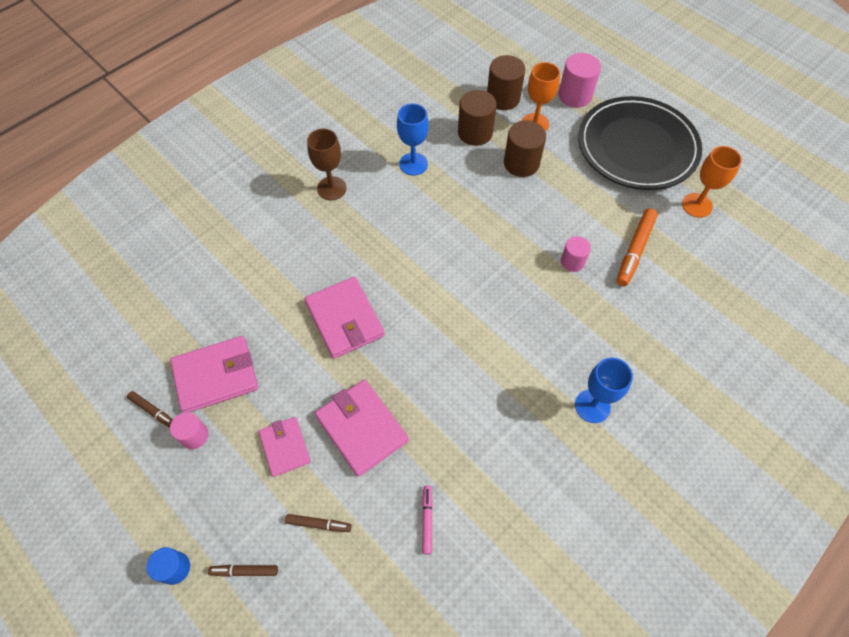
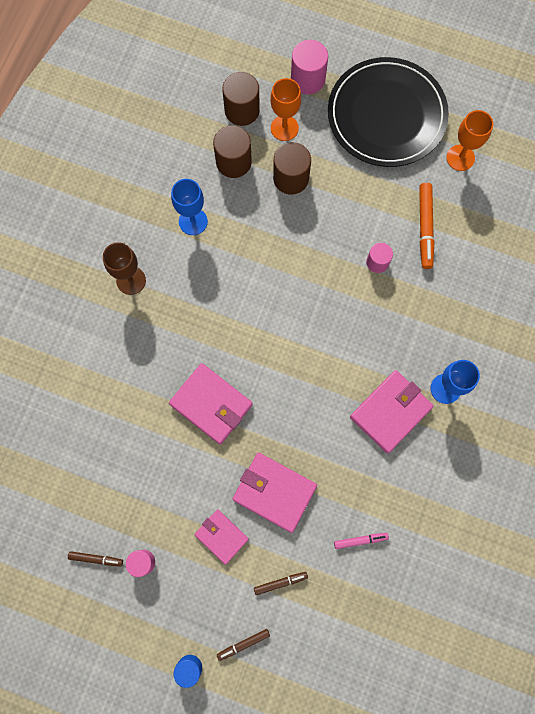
camera: 25 degrees left, 15 degrees up
pink wallet [170,336,258,413] -> pink wallet moved to [350,370,434,453]
pink marker [422,485,433,555] -> pink marker turned 105 degrees clockwise [334,533,389,549]

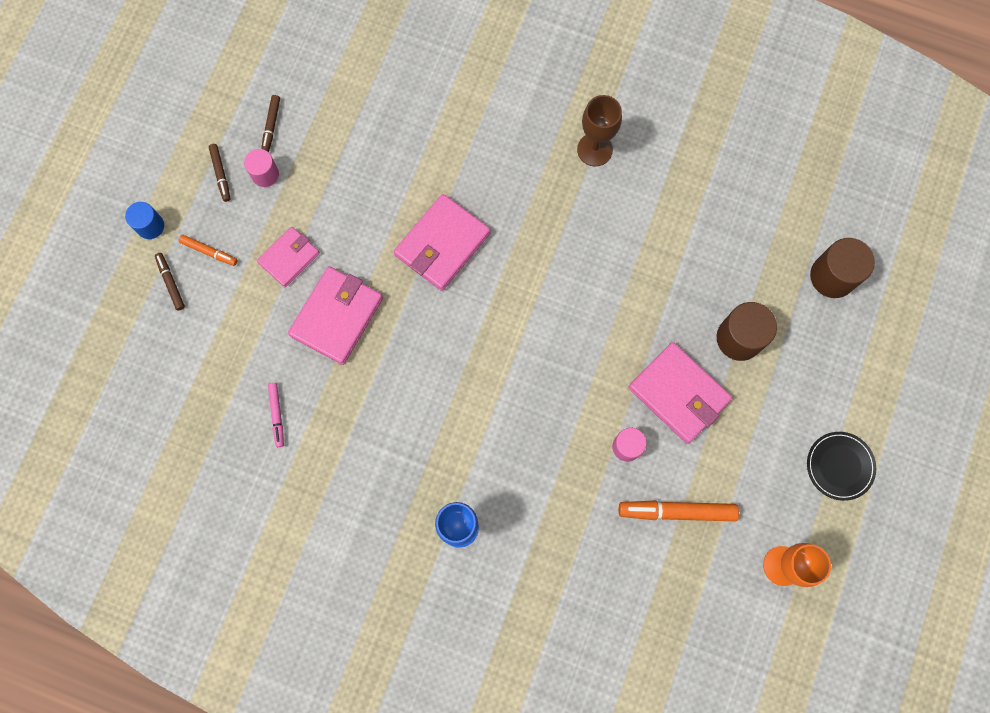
camera: 90 degrees right, 0 degrees up
blue goblet [171,179,208,235] -> none
brown cylinder [213,125,252,178] -> none
brown marker [254,572,308,595] -> brown marker moved to [209,144,231,202]
orange goblet [270,78,301,141] -> none
pink cylinder [291,40,328,94] -> none
black plate [328,57,449,167] -> black plate [807,432,876,501], size x0.42
pink wallet [350,370,434,453] -> pink wallet moved to [628,342,732,444]
none -> orange marker [179,235,237,266]

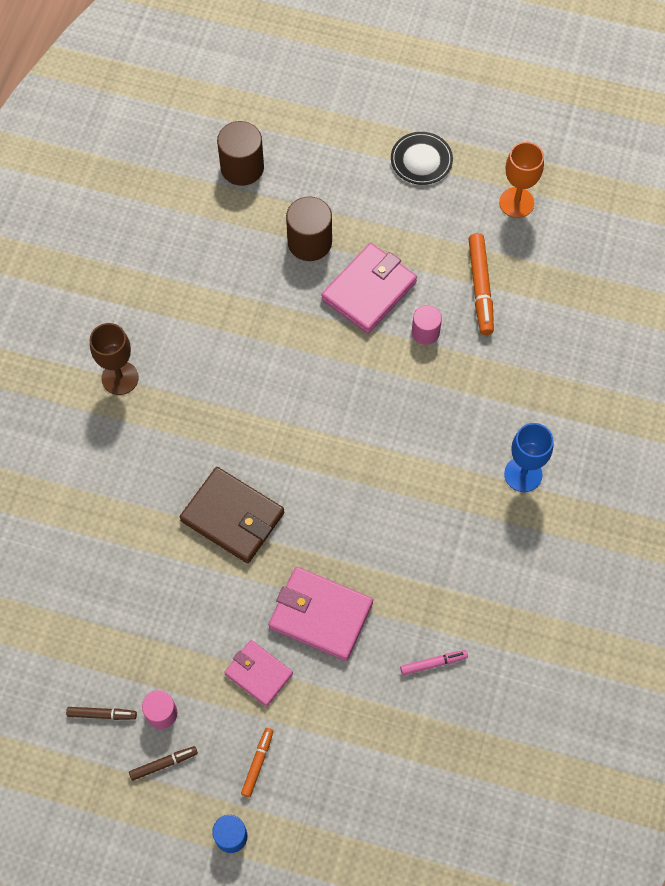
camera: 95 degrees left, 10 degrees down
brown marker [155,253,185,311] -> none
pink wallet [394,194,491,291] -> brown wallet [180,467,284,563]

